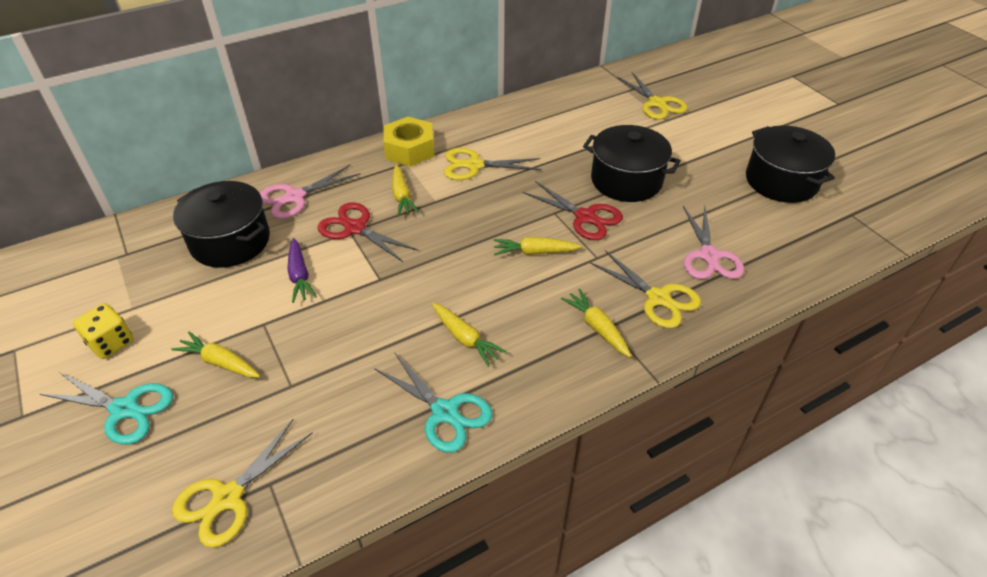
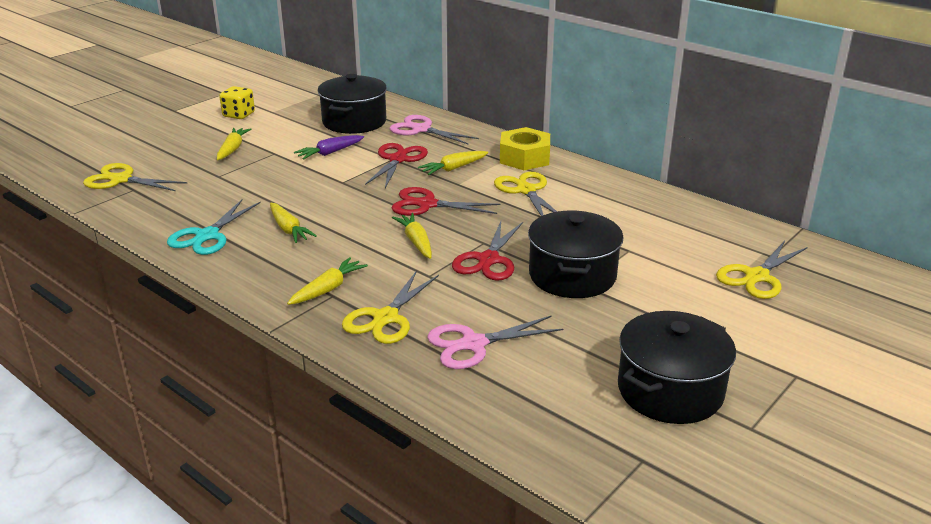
camera: 70 degrees right, 15 degrees down
turquoise scissors [40,372,173,445] -> none
yellow carrot [432,303,507,367] -> yellow carrot turned 60 degrees counterclockwise [270,203,317,243]
none -> red scissors [391,187,501,216]

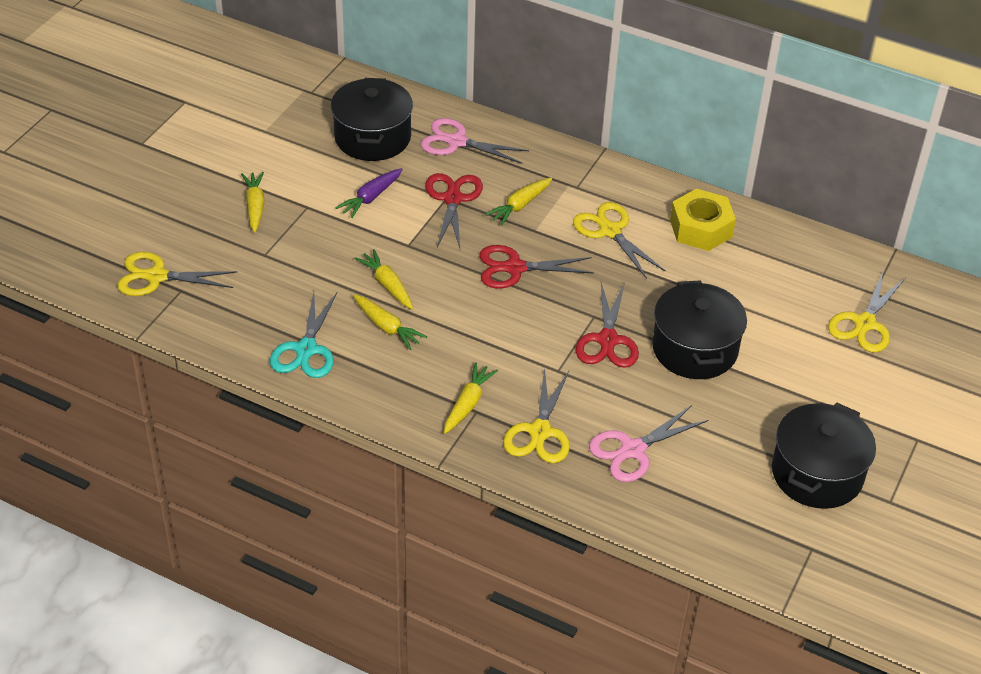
camera: 15 degrees left, 15 degrees up
yellow dice [219,86,255,119] -> none
yellow carrot [392,213,432,259] -> yellow carrot moved to [354,249,413,309]
yellow nut [500,127,550,170] -> yellow nut moved to [670,189,736,251]

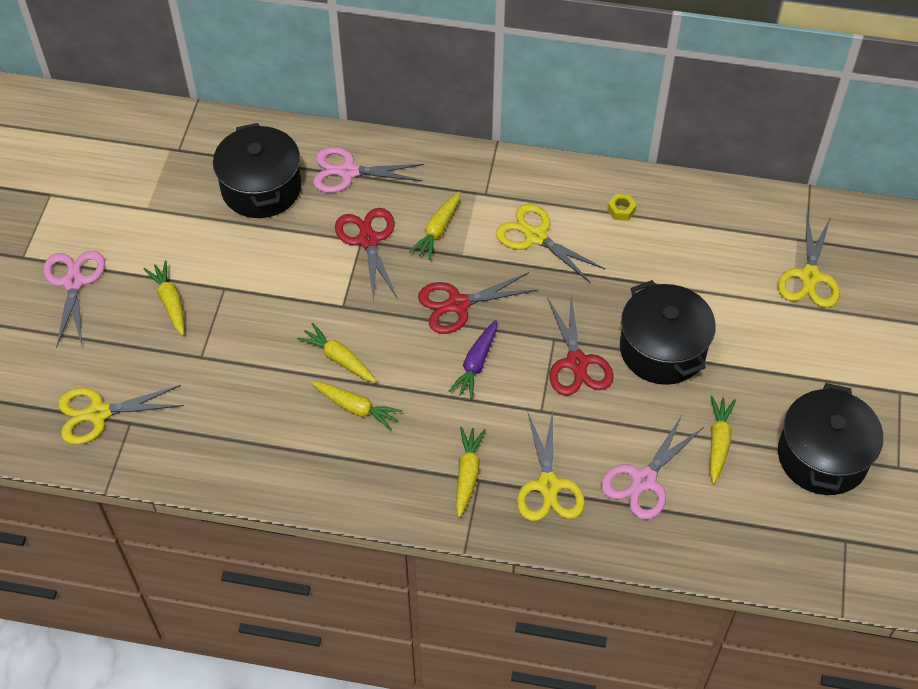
camera: 15 degrees left, 10 degrees up
turquoise scissors [270,291,338,378] -> none
purple carrot [335,168,403,218] -> purple carrot moved to [449,320,497,399]
yellow nut [670,189,736,251] -> yellow nut [607,194,637,221], size x0.43
none -> pink scissors [43,250,105,348]
none -> yellow carrot [710,396,736,484]

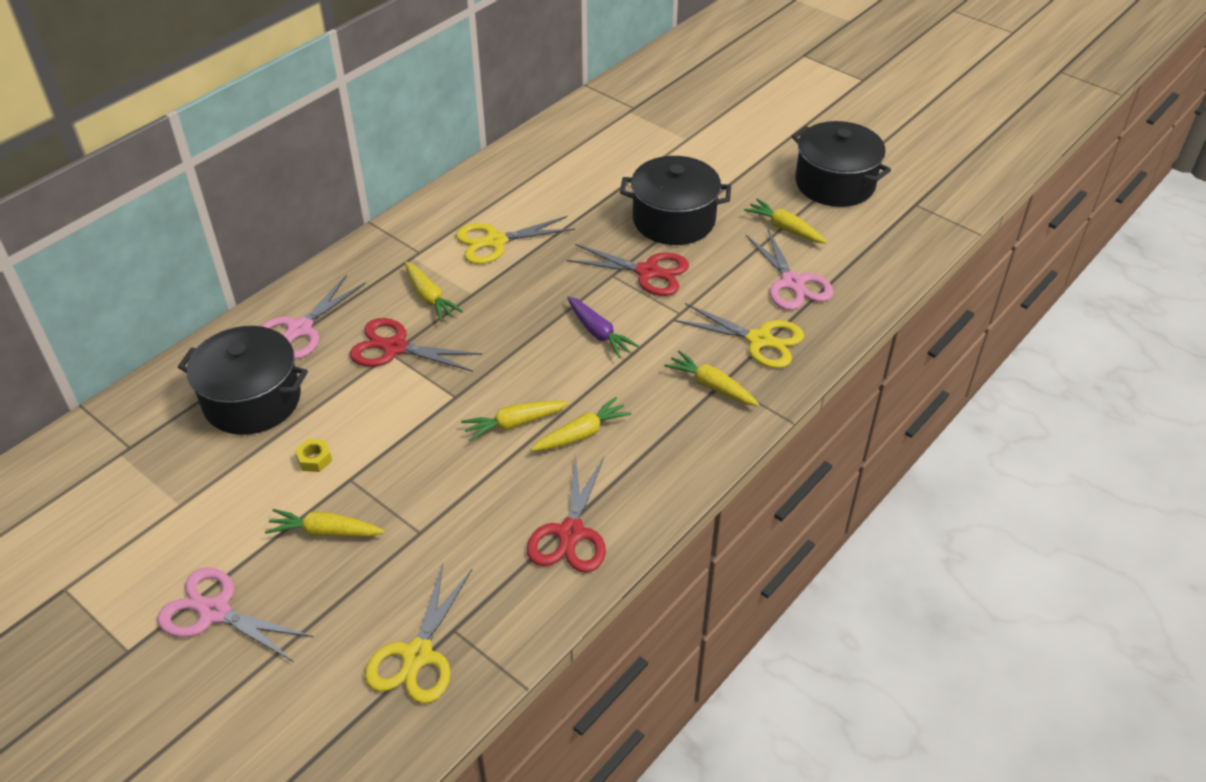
camera: 60 degrees left, 10 degrees down
red scissors [418,272,538,334] -> red scissors moved to [527,455,606,573]
yellow nut [607,194,637,221] -> yellow nut moved to [295,439,332,472]
yellow scissors [778,214,840,308] -> none

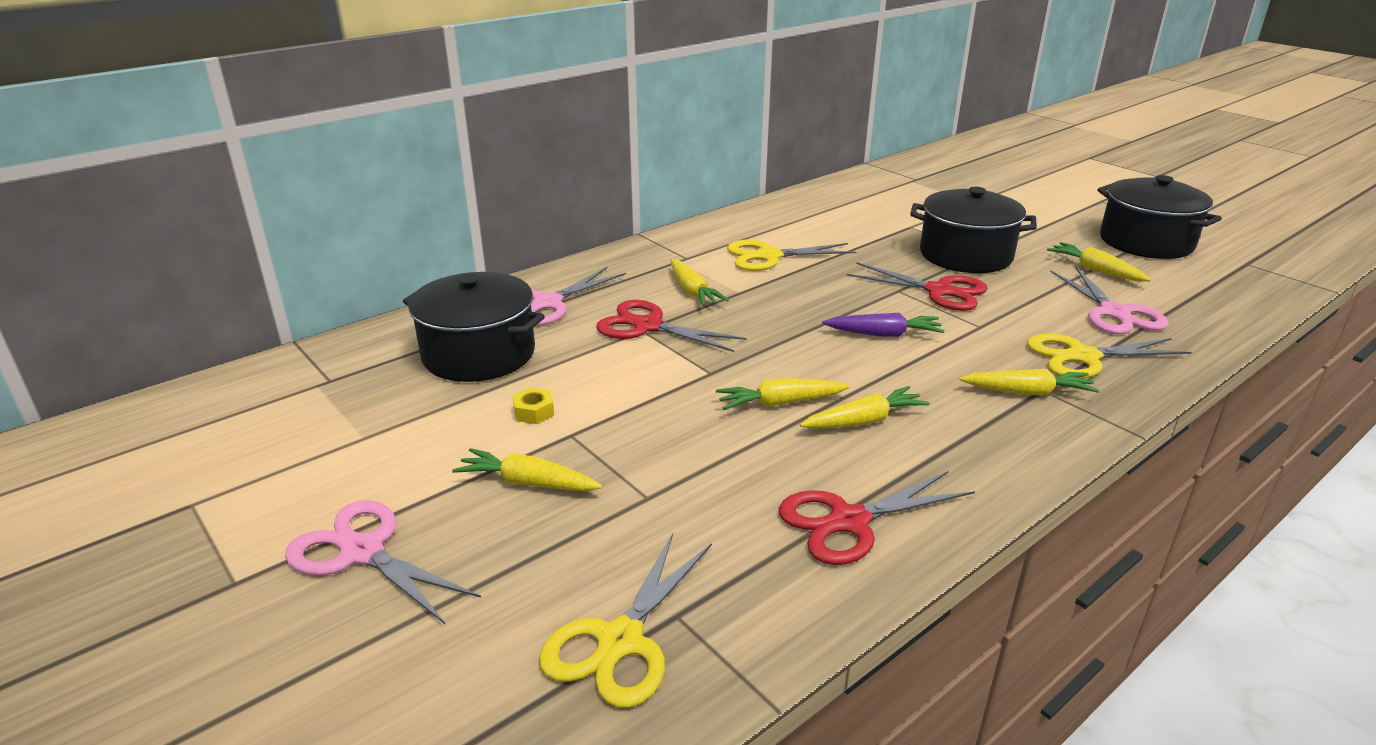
camera: 10 degrees right, 15 degrees down
red scissors [527,455,606,573] -> red scissors turned 45 degrees clockwise [779,471,975,565]
purple carrot [567,296,639,358] -> purple carrot turned 60 degrees counterclockwise [822,313,944,337]
yellow carrot [664,350,759,406] -> yellow carrot turned 135 degrees clockwise [960,369,1099,395]
yellow scissors [675,303,804,368] -> yellow scissors turned 135 degrees clockwise [1027,333,1192,379]

